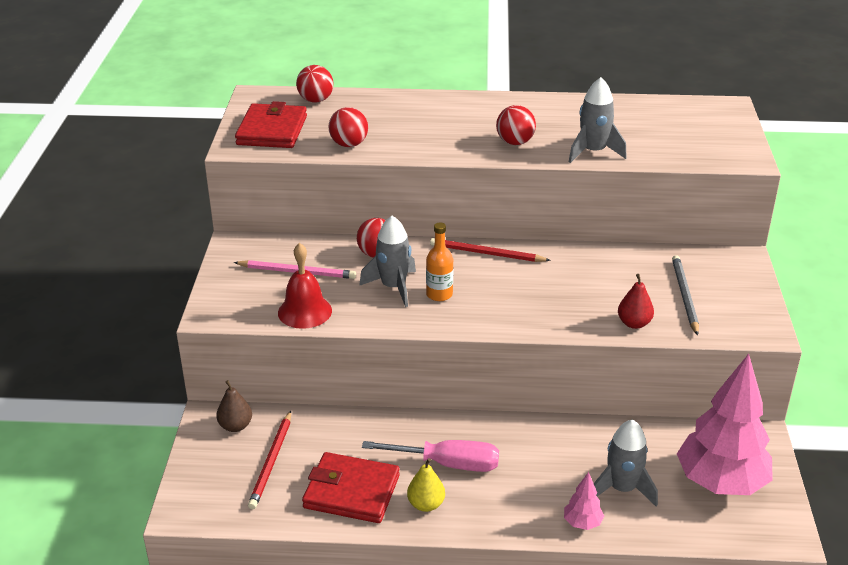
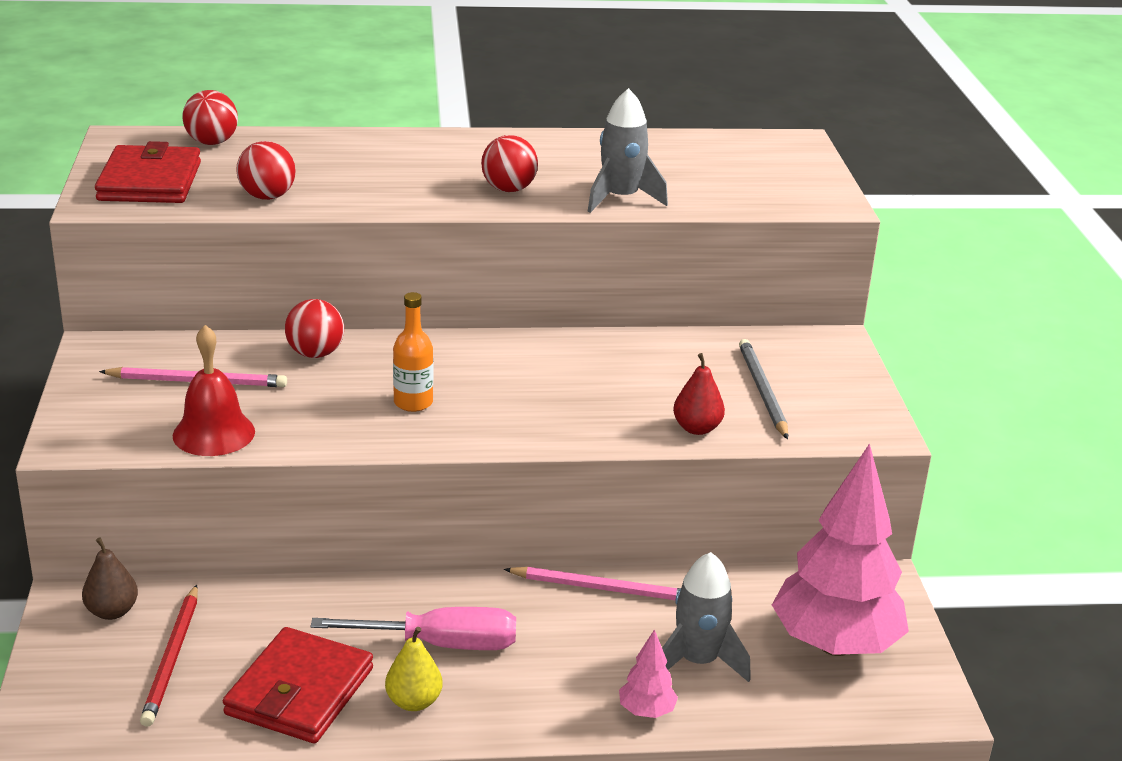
camera: 10 degrees left, 5 degrees down
red wallet [302,452,400,523] -> red wallet turned 75 degrees counterclockwise [223,627,373,743]
grey rocket [359,216,416,307] -> none
red pencil [430,238,551,262] -> none
none -> pink pencil [504,567,680,600]

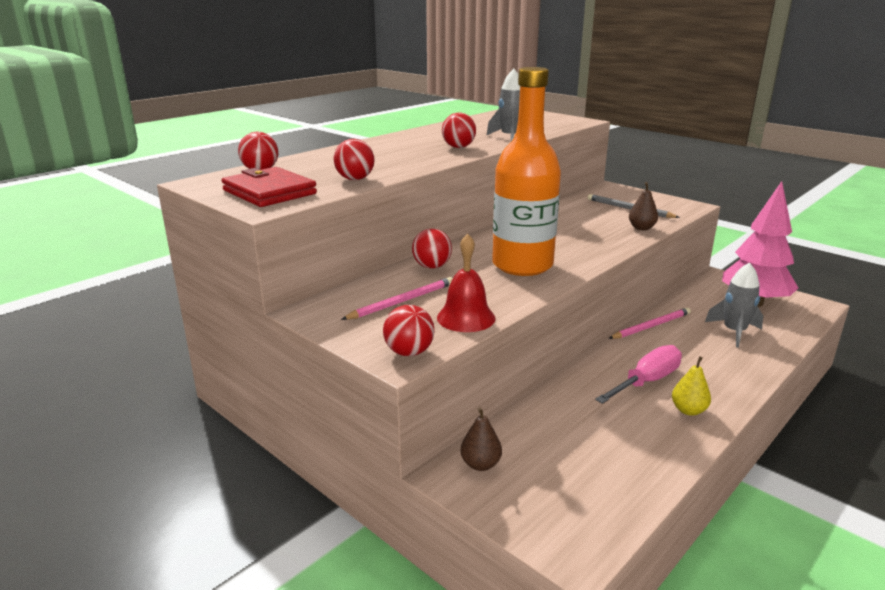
camera: 40 degrees left, 5 degrees down
red pencil [140,584,198,727] -> none
red wallet [223,627,373,743] -> none
orange bottle [393,292,433,412] -> orange bottle [492,67,561,276], size x2.42
pink tree [619,629,678,718] -> none
red pear [673,353,725,435] -> brown pear [629,182,658,230]
none -> red ball [383,305,435,356]

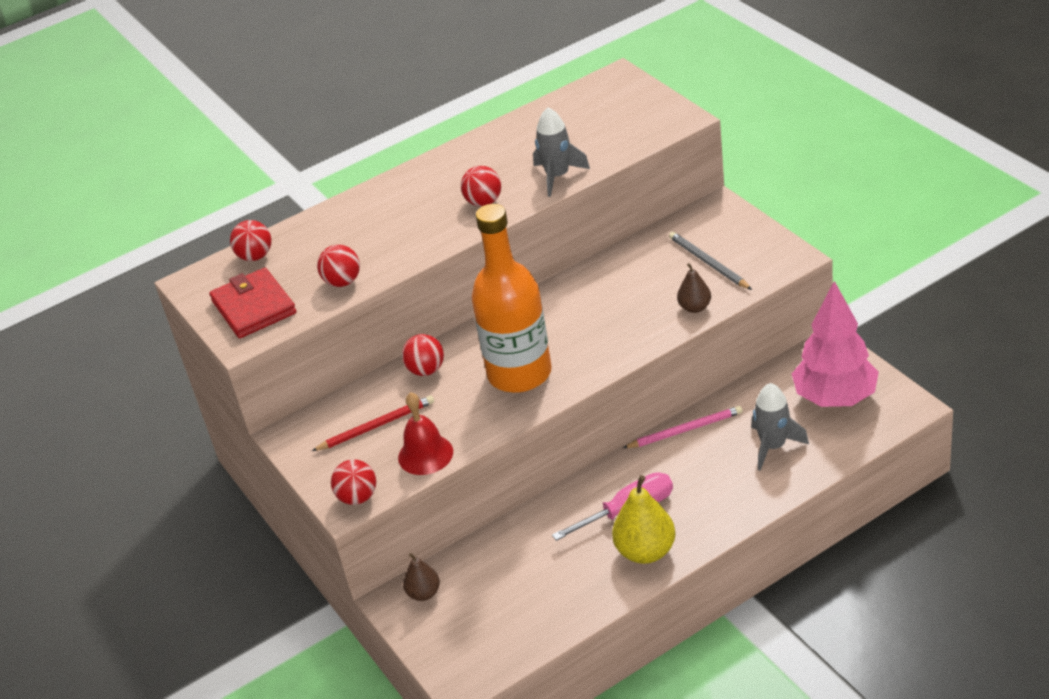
camera: 20 degrees right, 15 degrees up
pink pencil [341,277,453,320] -> red pencil [312,395,434,451]
yellow pear [672,356,711,416] -> yellow pear [612,475,675,564], size x1.72

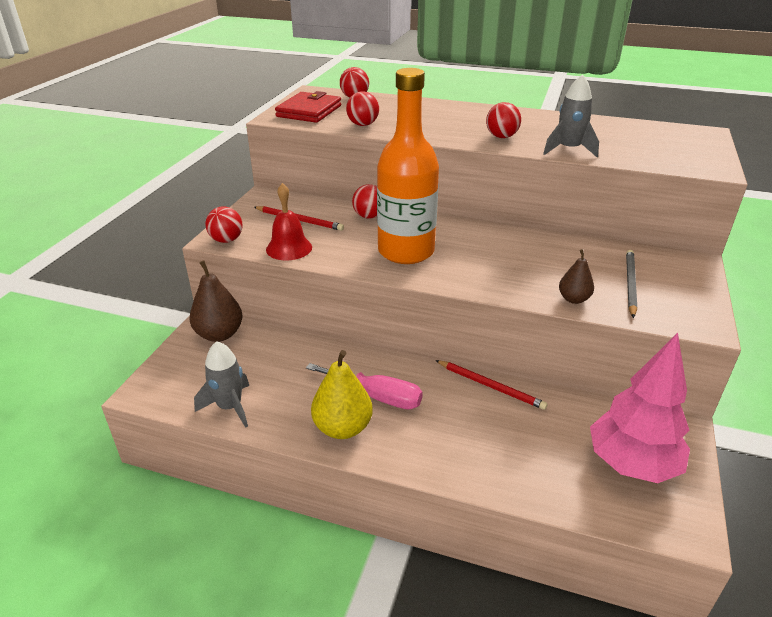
camera: 45 degrees right, 5 degrees down
brown pear [403,553,440,601] -> brown pear [190,261,243,342], size x1.72
pink pencil [623,406,743,448] -> red pencil [435,360,548,410]
grey rocket [751,383,809,471] -> grey rocket moved to [194,341,249,428]

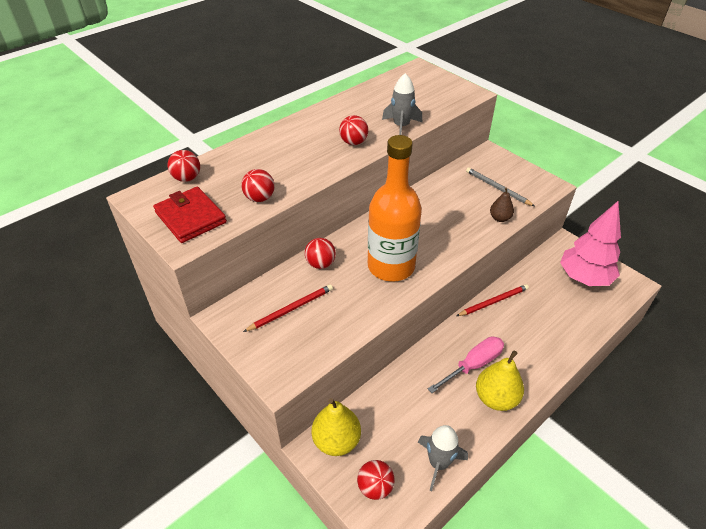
camera: 60 degrees left, 10 degrees up
brown pear [190,261,243,342] -> yellow pear [312,398,361,456]
red ball [205,206,243,243] -> red ball moved to [357,460,395,500]
red bell [266,183,312,260] -> none

